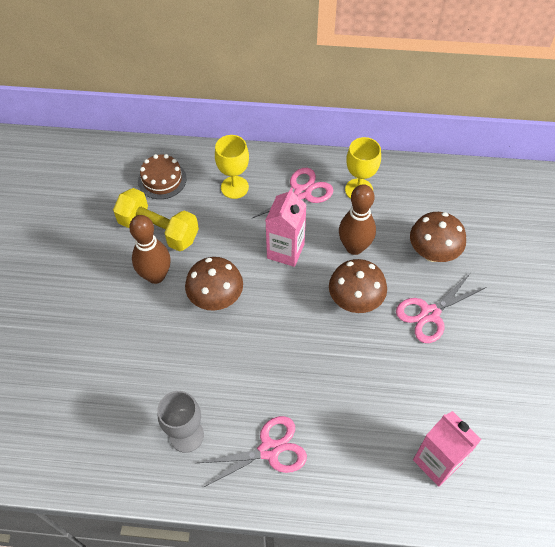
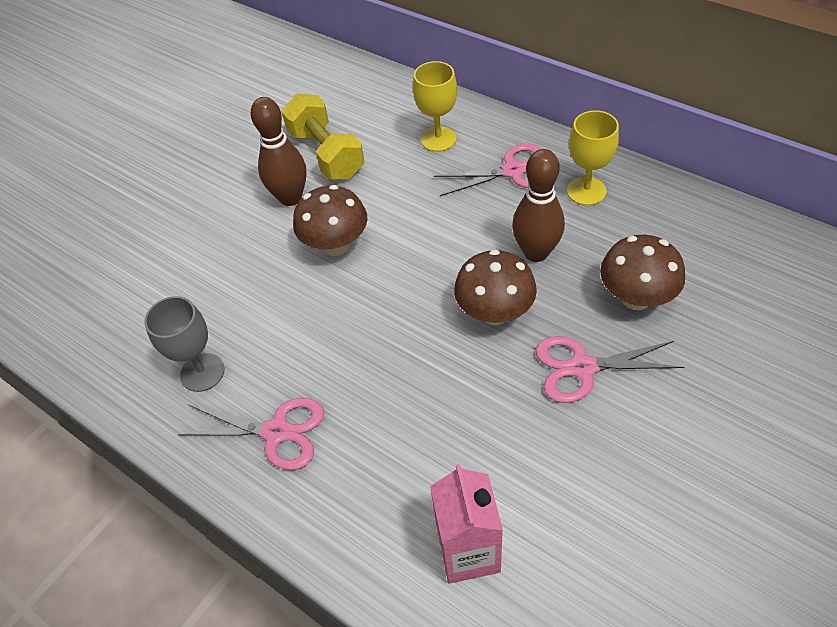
camera: 35 degrees right, 5 degrees down
brown cake [138,154,187,199] -> none
pink carton [266,188,307,267] -> none

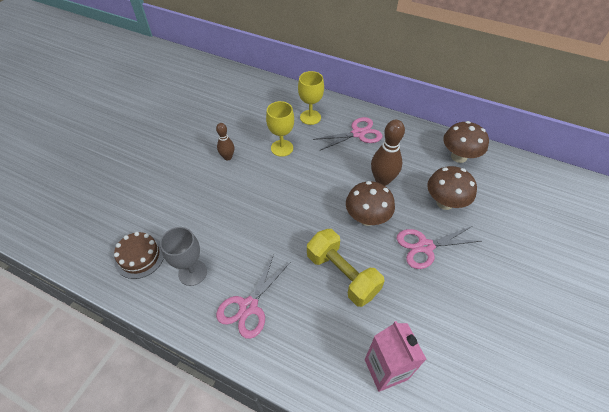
camera: 15 degrees left, 0 degrees up
pink scissors [178,398,324,470] -> pink scissors turned 120 degrees clockwise [216,254,291,339]
brown bowling pin [251,97,307,206] -> brown bowling pin [216,123,234,161], size x0.60
yellow dumbbell [281,93,365,179] -> yellow dumbbell moved to [307,229,385,307]
brown mushroom [293,185,367,256] -> brown mushroom moved to [443,121,489,163]
yellow goblet [567,110,619,206] -> yellow goblet moved to [266,101,294,157]
none -> brown cake [114,232,164,279]

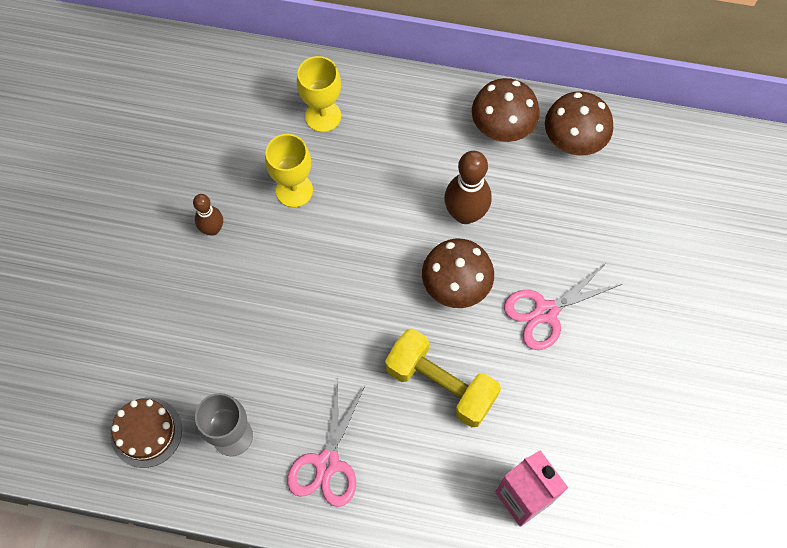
camera: 15 degrees left, 15 degrees up
pink scissors [313,117,382,151] -> none
brown mushroom [427,166,477,210] -> brown mushroom moved to [472,78,540,142]

